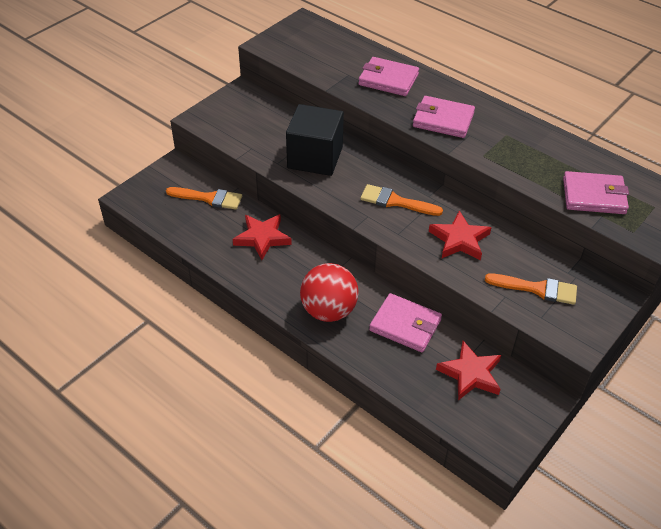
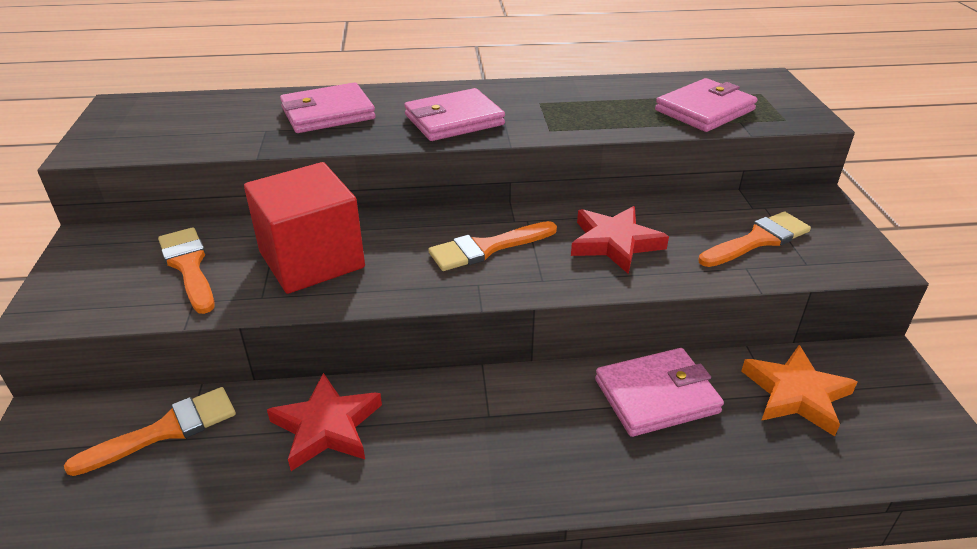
camera: 45 degrees left, 10 degrees down
black cube [286,104,344,176] -> red cube [244,162,365,294]
red ball [300,263,359,322] -> none
red star [436,341,501,400] -> orange star [741,345,857,436]
none -> orange brush [158,227,215,314]

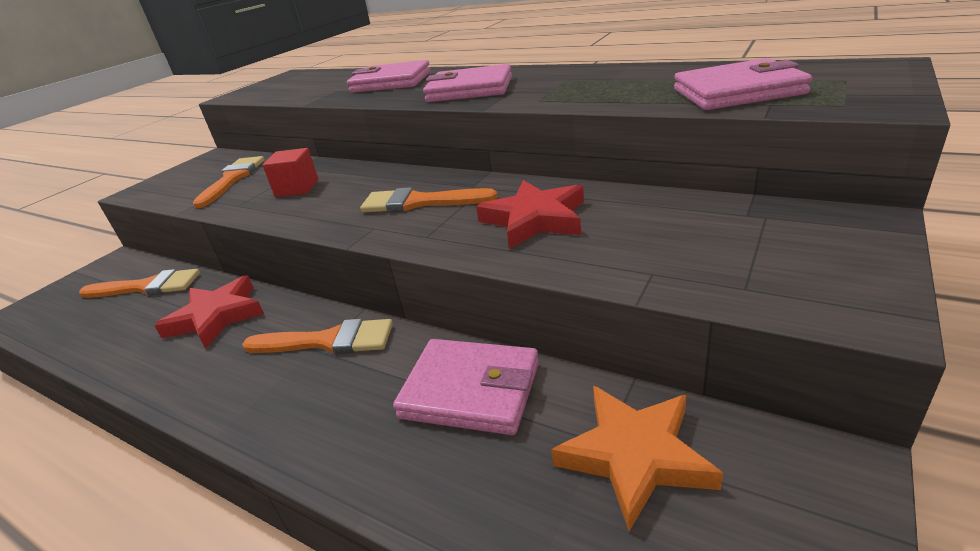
camera: 40 degrees right, 5 degrees down
red cube [244,162,365,294] -> red cube [262,148,318,197], size x0.50
orange brush [698,211,811,267] -> orange brush moved to [242,319,393,354]

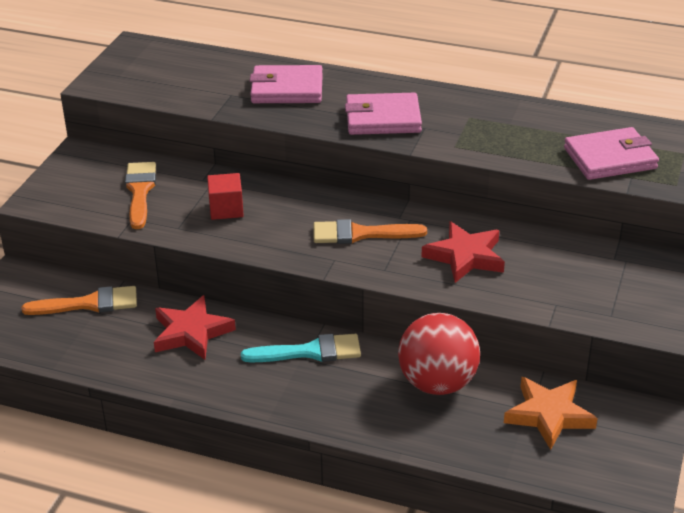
camera: 15 degrees left, 5 degrees up
orange brush [242,319,393,354] -> turquoise brush [241,334,361,362]
pink wallet [393,339,539,435] -> red ball [398,313,480,395]

